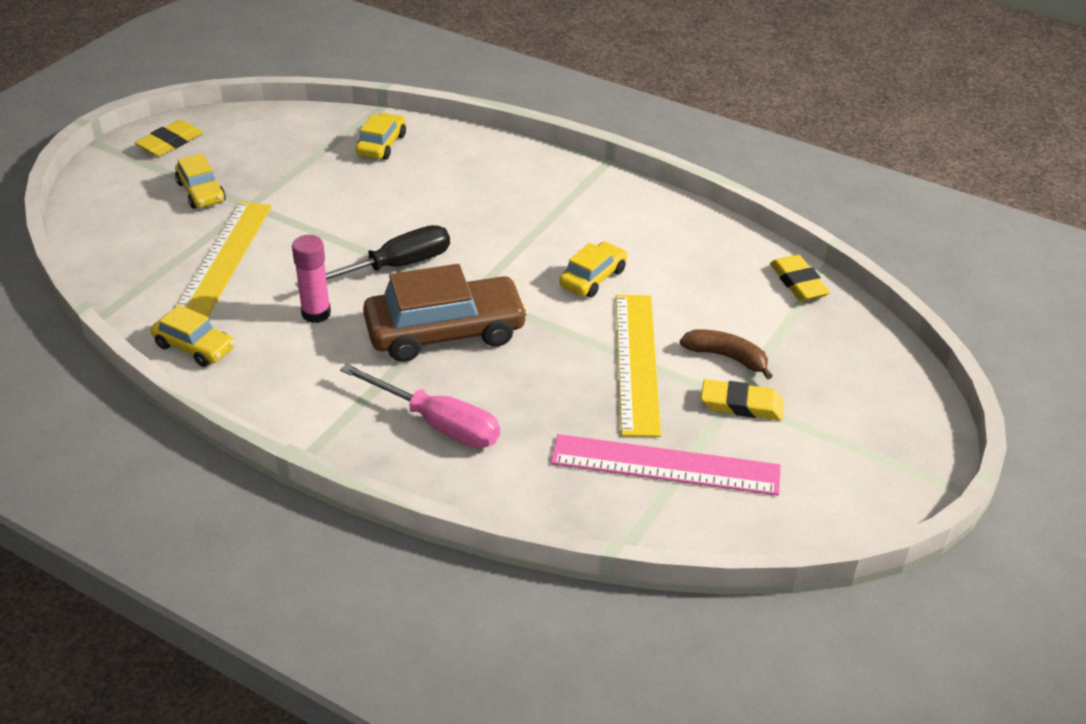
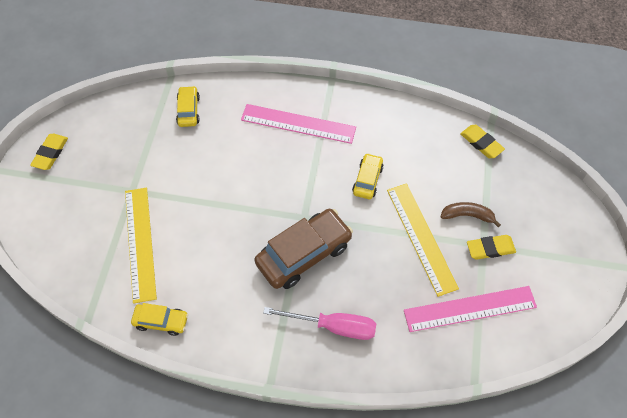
camera: 20 degrees left, 20 degrees up
yellow car [175,153,226,209] -> none
pink glue stick [292,235,331,323] -> none
black screwdriver [295,225,450,289] -> none
none -> pink ruler [241,104,356,144]

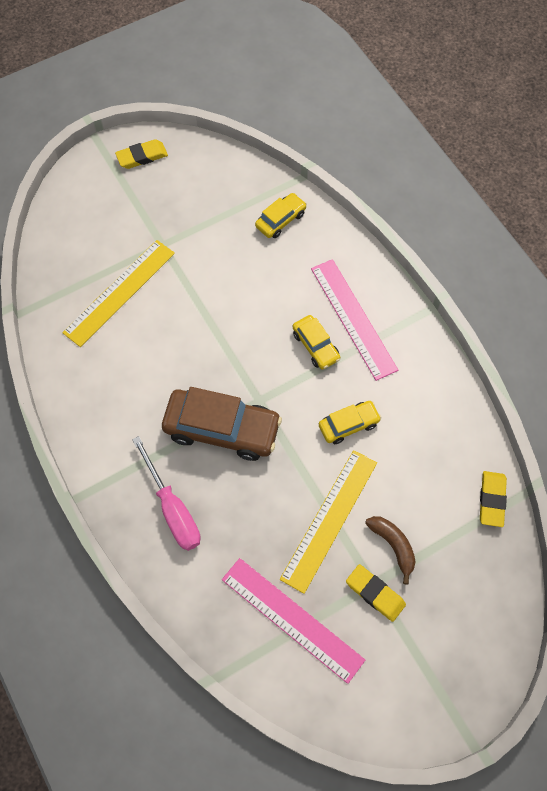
camera: 50 degrees right, 5 degrees up
yellow car [131,303,188,336] -> yellow car moved to [293,315,340,370]

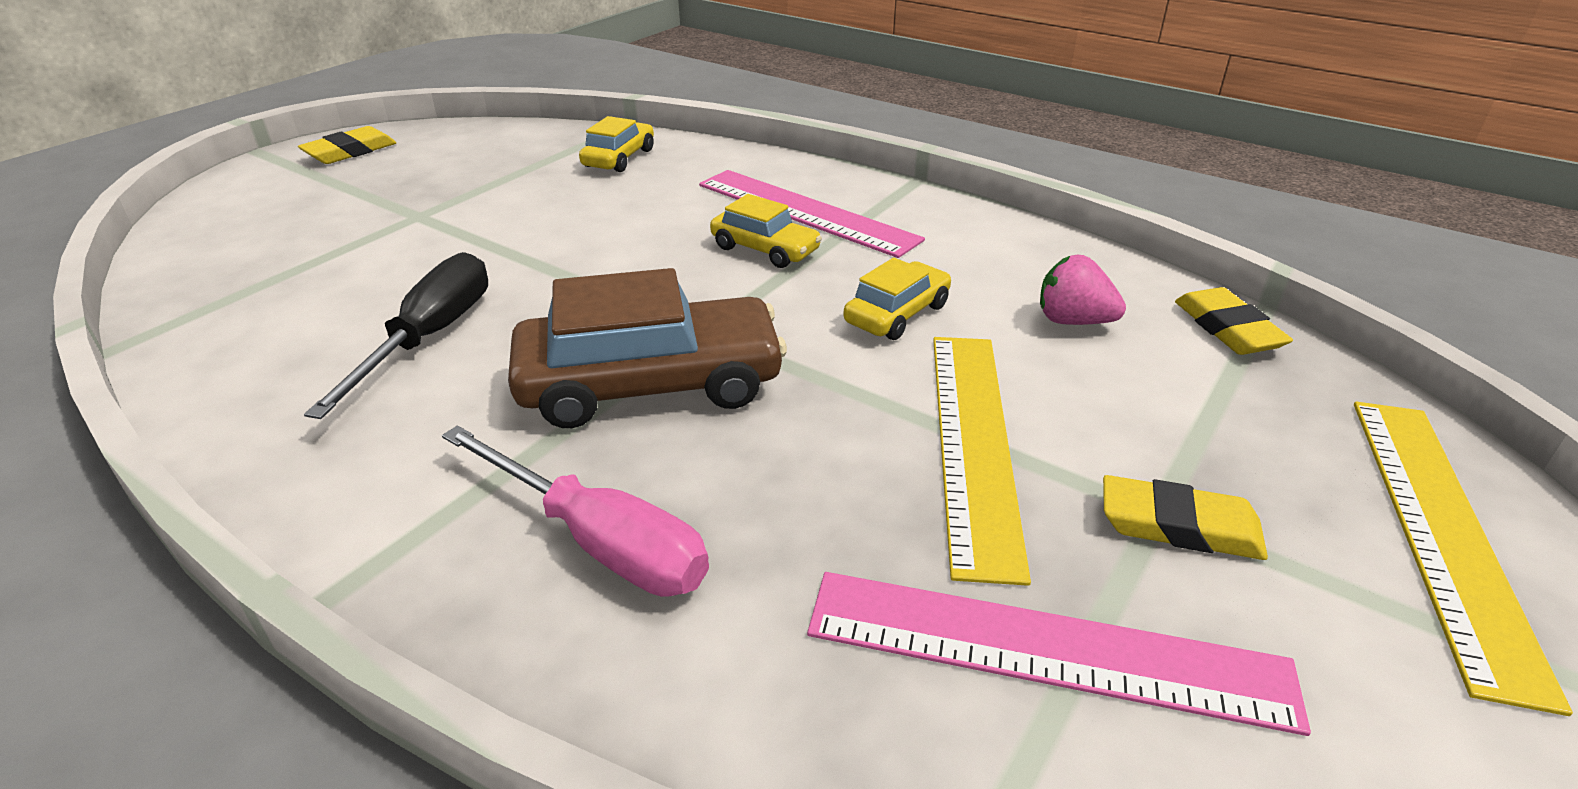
camera: 25 degrees left, 30 degrees down
yellow ruler [62,240,175,347] -> yellow ruler moved to [1354,402,1573,716]
brown banana [365,516,415,585] -> none
none -> black screwdriver [304,252,488,419]
none -> pink strawberry [1040,255,1126,325]

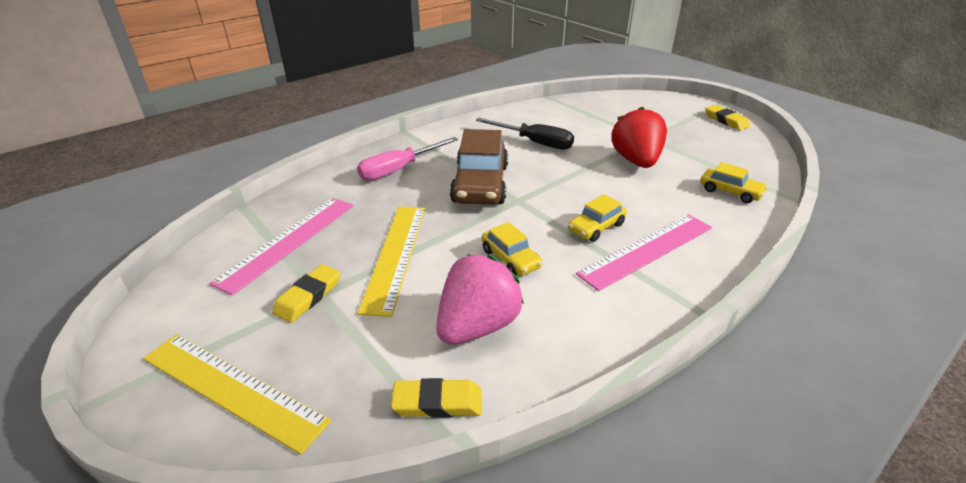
camera: 105 degrees right, 0 degrees up
yellow ruler [933,337,1031,586] -> yellow ruler turned 75 degrees clockwise [358,207,425,317]
pink strawberry [1040,255,1126,325] -> pink strawberry [436,254,524,345], size x1.74
none -> red strawberry [611,106,667,168]

